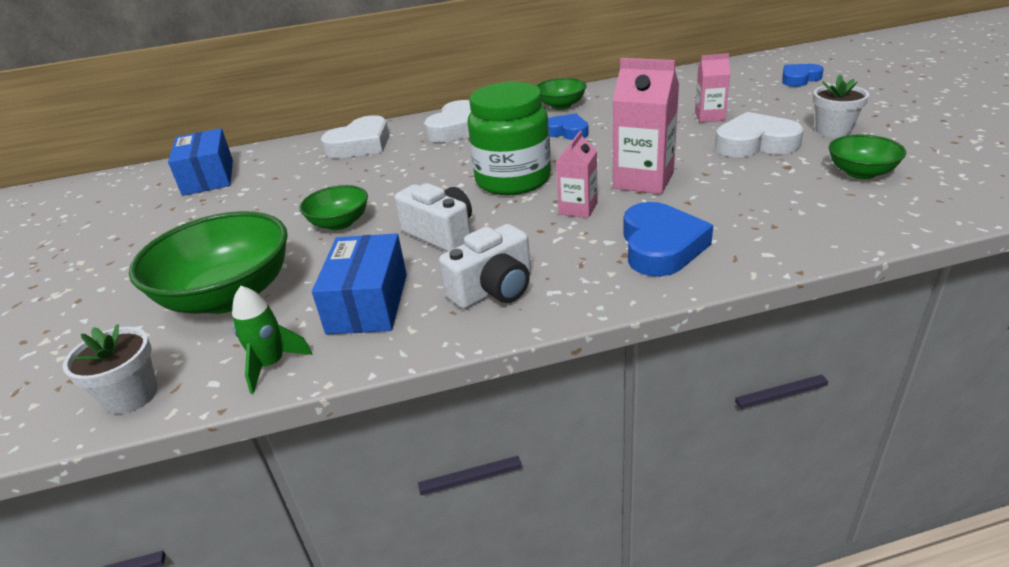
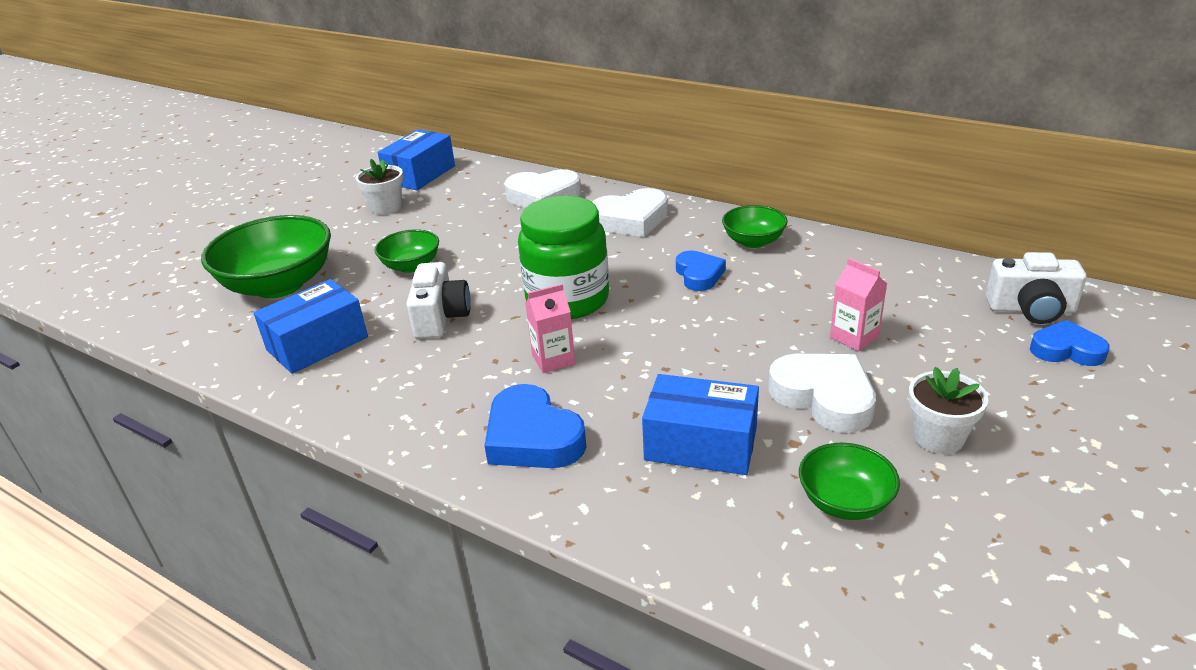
camera: 45 degrees right, 0 degrees up
white flower pot [63,324,158,414] -> white flower pot moved to [356,159,403,215]
green rocket [232,286,312,394] -> none
white camera [439,224,531,309] -> white camera moved to [986,252,1087,324]
pink carton [613,58,679,194] -> none
blue heart [623,202,713,277] -> blue heart turned 90 degrees clockwise [485,384,587,468]
none -> blue box [642,374,759,475]

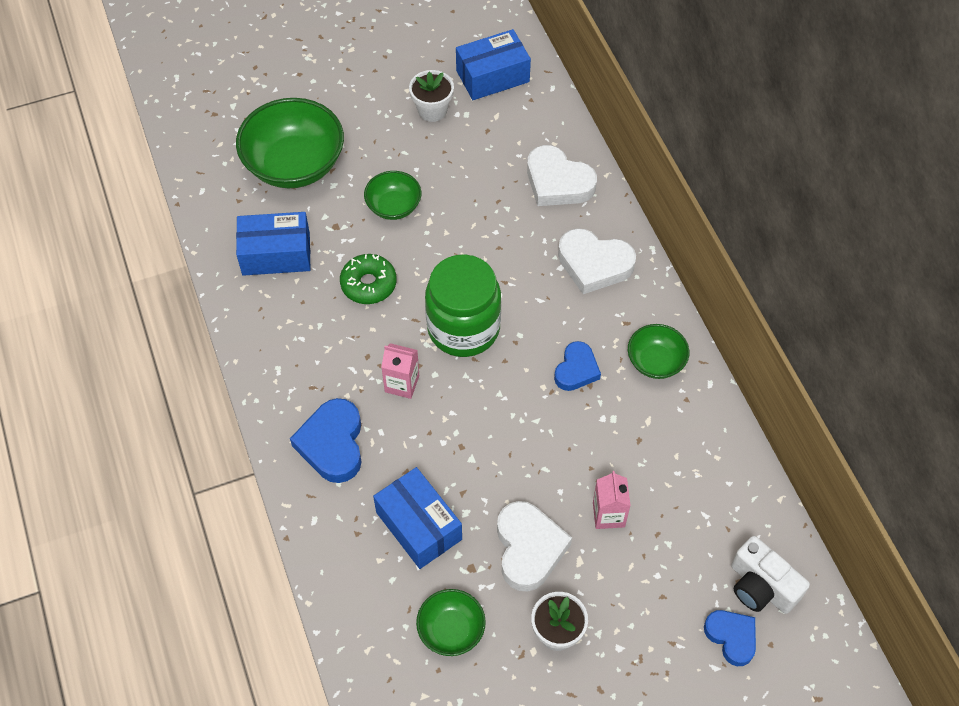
camera: 35 degrees right, 25 degrees up
white camera [406,262,471,339] -> green donut [340,254,396,304]

